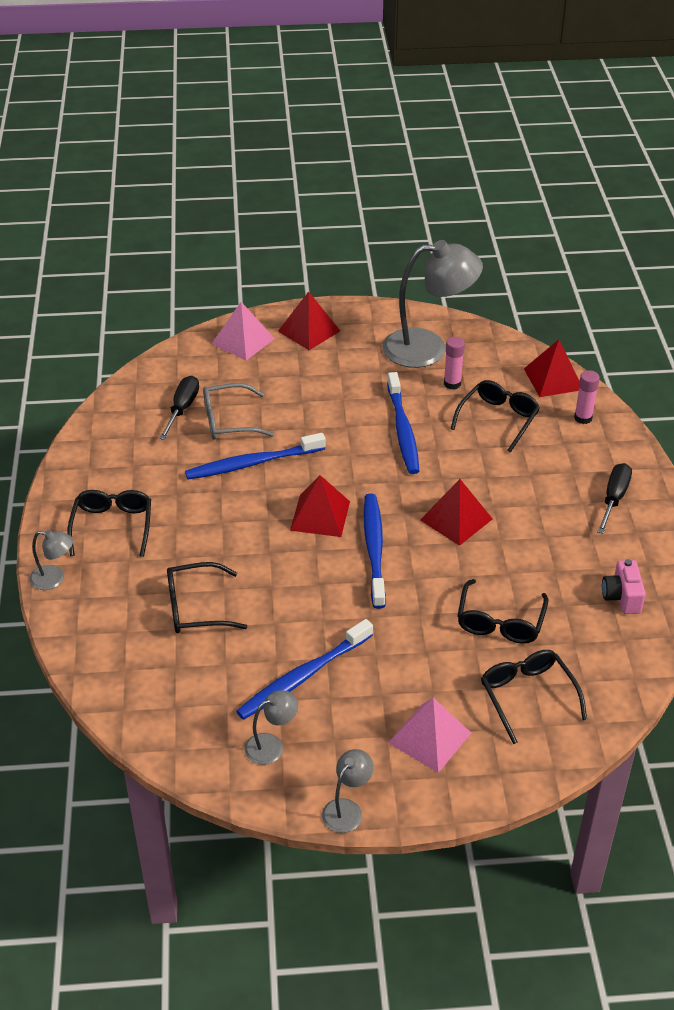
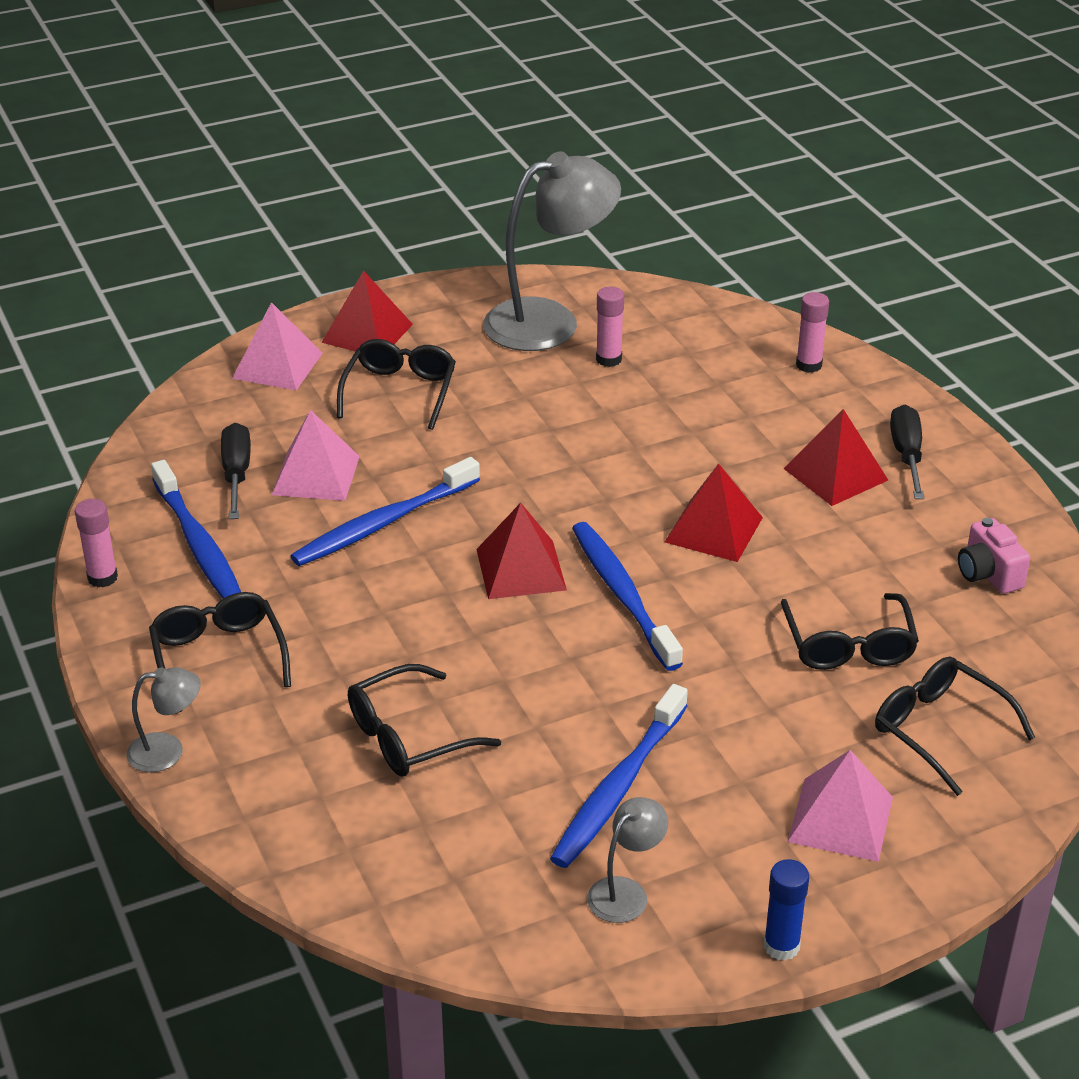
camera: 20 degrees left, 5 degrees down
grey glasses [203,383,275,440] -> pink pyramid [272,410,360,501]
grey lamp [322,749,374,833] -> blue glue stick [764,859,809,961]
blue toothbrush [387,372,419,474] -> blue toothbrush moved to [151,460,241,599]
black glasses [451,380,540,453] -> black glasses moved to [337,339,456,430]
red pyramid [524,339,580,397] -> red pyramid moved to [783,409,888,506]
none -> pink glue stick [75,499,118,587]

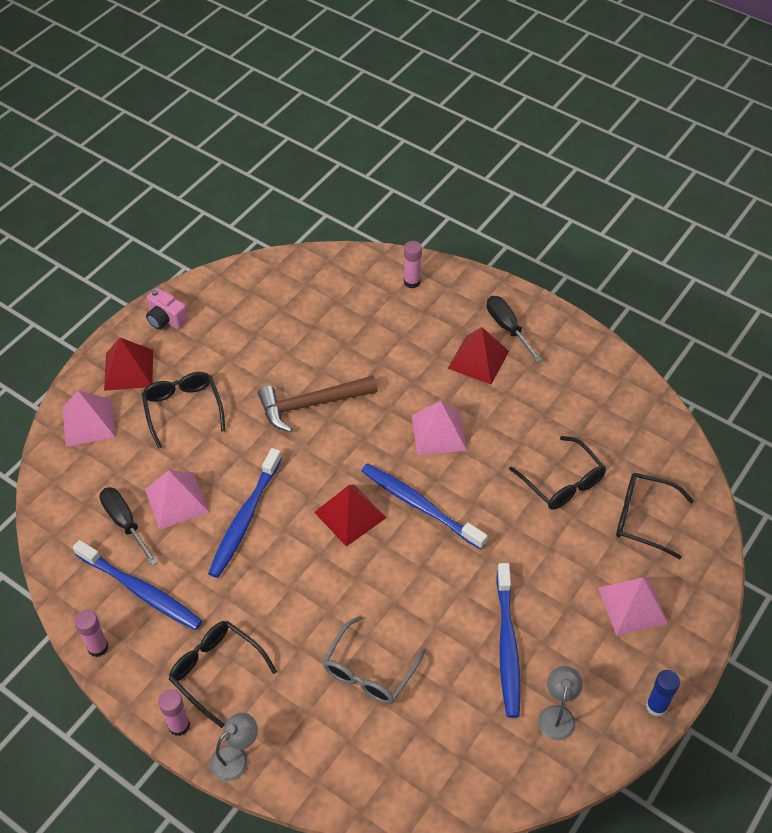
camera: 30 degrees left, 15 degrees up
black glasses [348,664,501,776] -> grey glasses [322,615,426,704]
grey lamp [483,151,621,351] -> none
pink glue stick [596,287,624,367] -> pink glue stick moved to [158,689,190,736]
red pyramid [665,463,763,562] -> pink pyramid [411,401,467,455]
pink camera [958,518,1030,594] -> pink camera moved to [146,288,189,329]
none -> brown hammer [258,376,378,432]

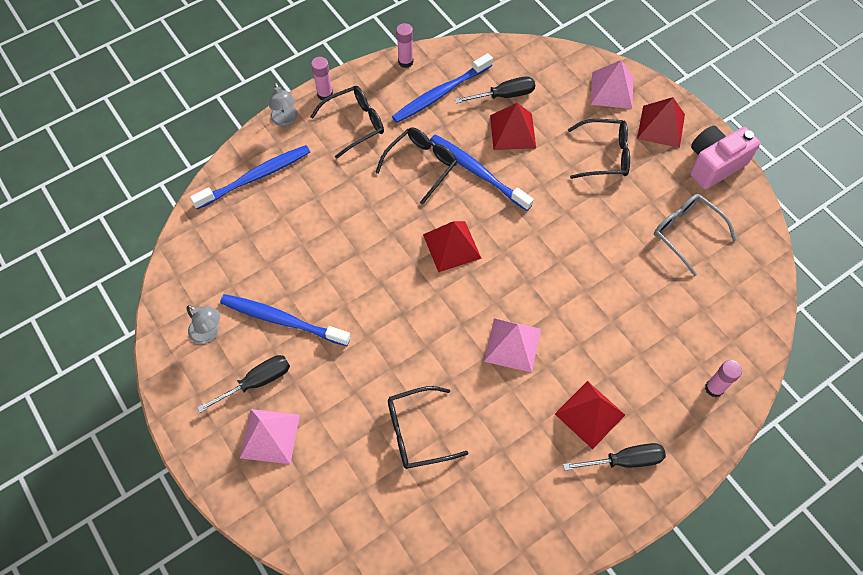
camera: 110 degrees right, 10 degrees up
pink pyramid [145,470,209,530] -> red pyramid [490,103,536,150]
pink camera [146,288,189,329] -> pink camera [690,126,760,189], size x1.59
brown hammer [258,376,378,432] -> none
grey glasses [322,615,426,704] -> grey glasses moved to [654,194,737,276]
blue toothbrush [361,463,488,550] -> blue toothbrush moved to [190,145,310,210]
black glasses [616,473,694,559] -> black glasses moved to [375,127,457,205]
blue glue stick [646,670,680,717] -> none
none -> black screwdriver [197,355,290,413]

